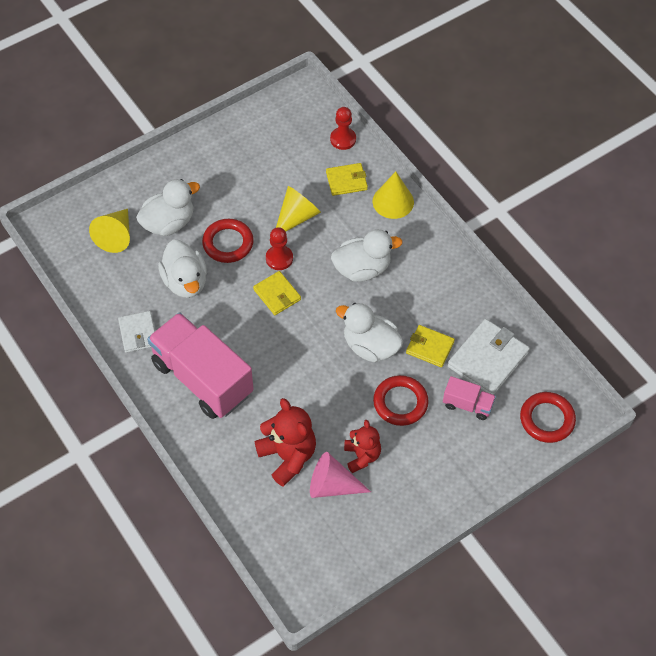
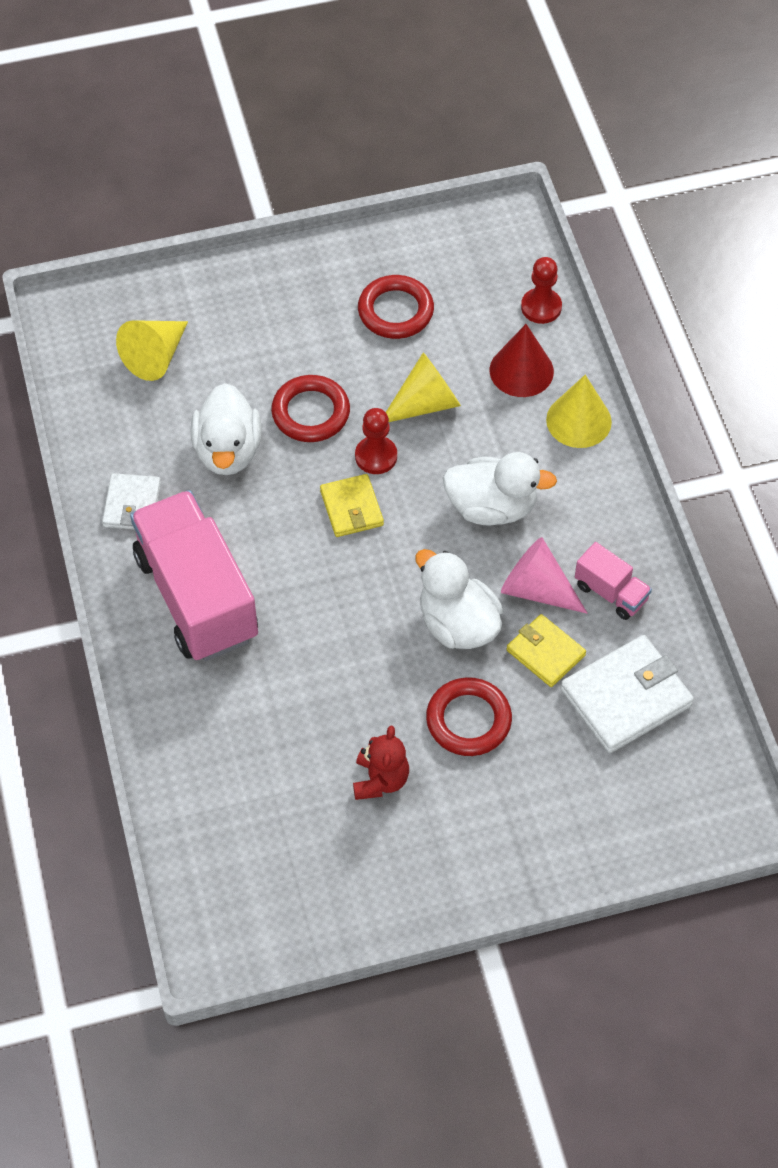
camera: 20 degrees right, 0 degrees up
white duck [136,179,200,236] -> none
red teddy bear [255,398,316,487] -> none
pink cone [310,452,371,498] -> pink cone moved to [501,537,587,613]
yellow wallet [326,163,368,196] -> red cone [490,324,554,397]
pink truck [443,376,496,420] -> pink truck moved to [575,542,652,620]
red ring [520,392,576,443] -> red ring moved to [358,275,434,339]

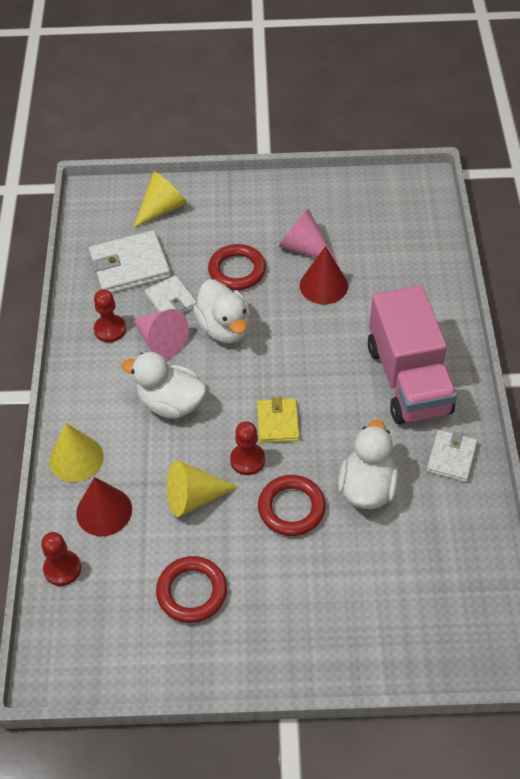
camera: 165 degrees left, 5 degrees down
yellow cone [116,320,188,381] -> yellow cone moved to [133,171,188,228]
red teddy bear [353,725,409,800] -> pink cone [279,209,338,264]
yellow wallet [506,614,586,687] -> white wallet [145,275,197,313]
pink truck [575,542,652,620] -> red pawn [94,289,126,342]
none -> red cone [300,246,348,304]

